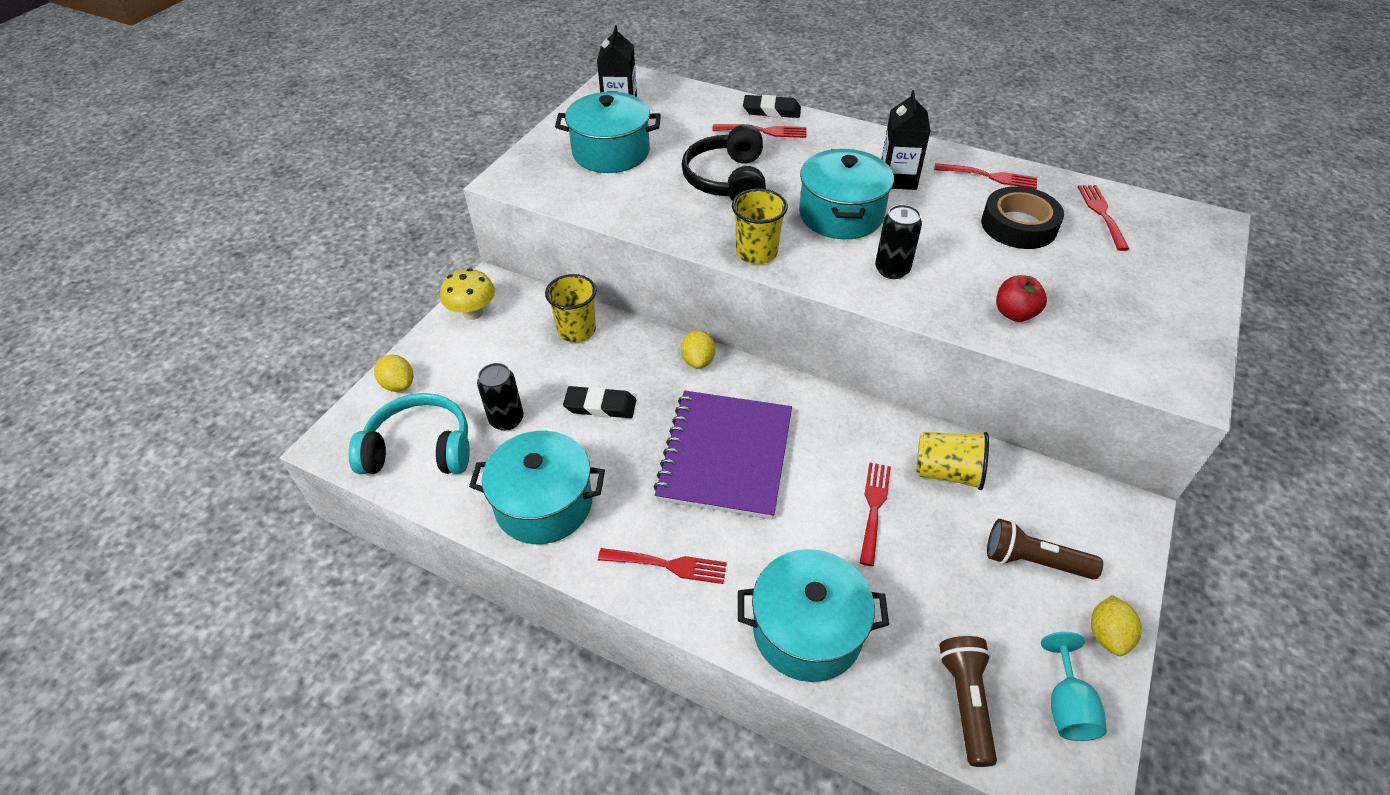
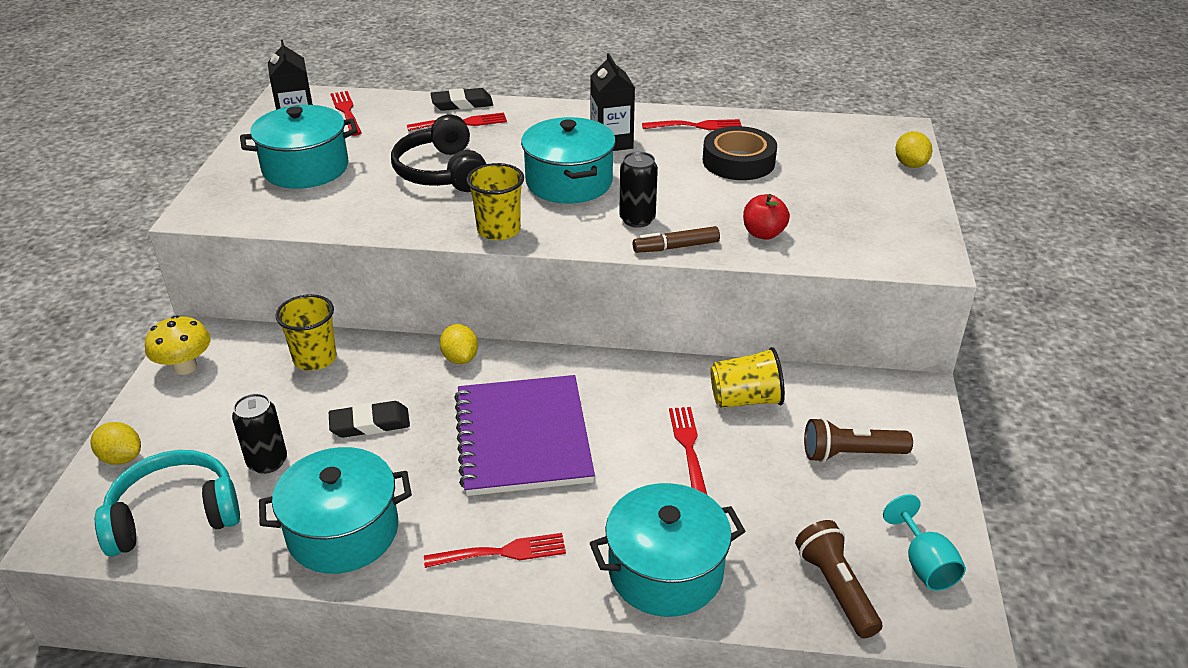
camera: 20 degrees left, 10 degrees down
red fork [1078,185,1129,251] -> red fork moved to [330,91,362,136]
yellow lemon [1091,595,1142,656] -> yellow lemon moved to [895,131,932,168]
none -> brown marker [633,226,720,253]

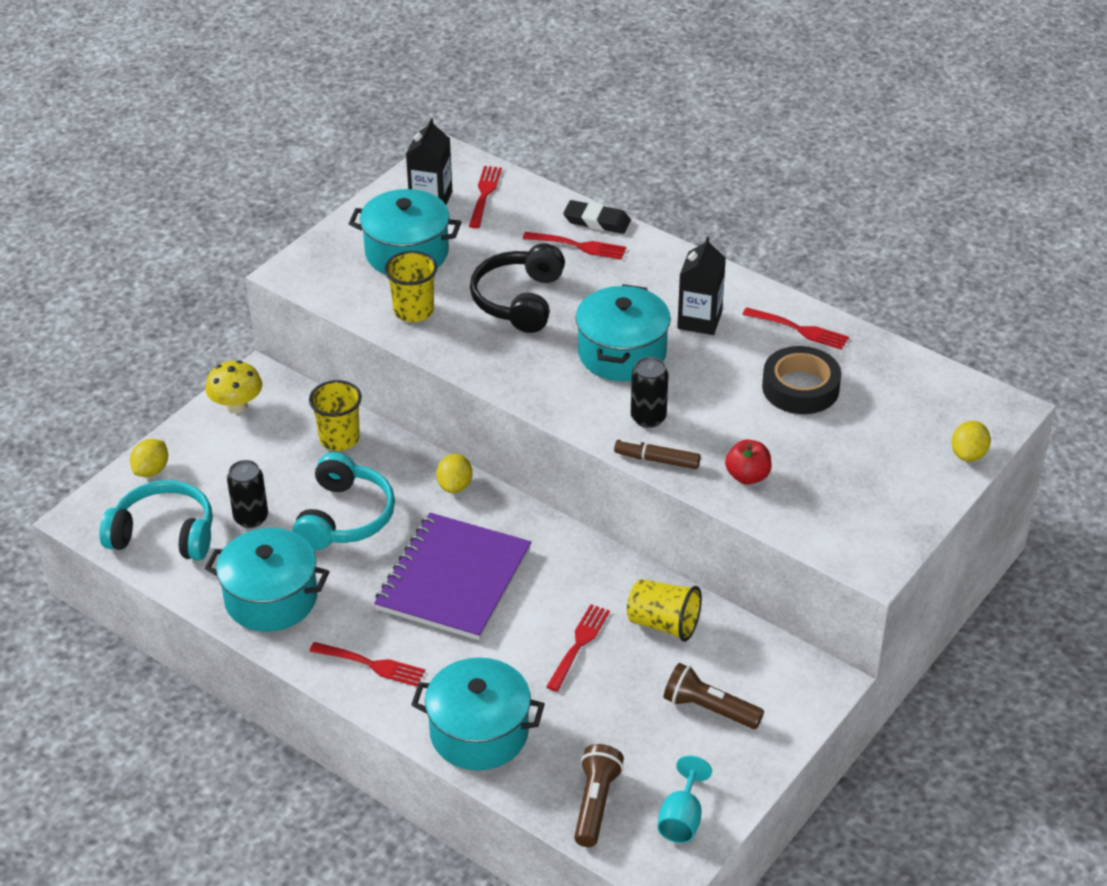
camera: 30 degrees right, 5 degrees up
yellow lemon [90,422,141,465] -> yellow lemon turned 60 degrees clockwise [130,439,168,477]
black eraser [329,401,410,438] -> turquoise headphones [293,452,395,550]
yellow cup [466,163,524,240] -> yellow cup moved to [384,251,437,322]

